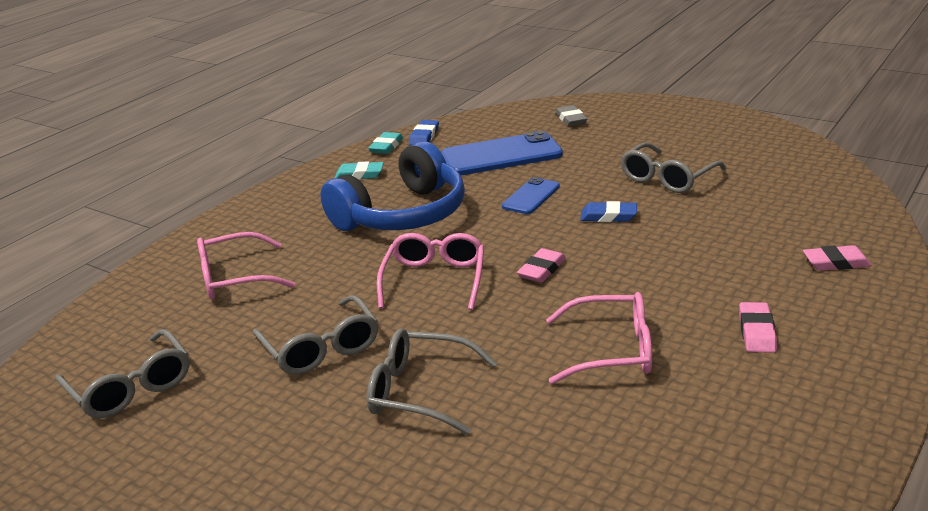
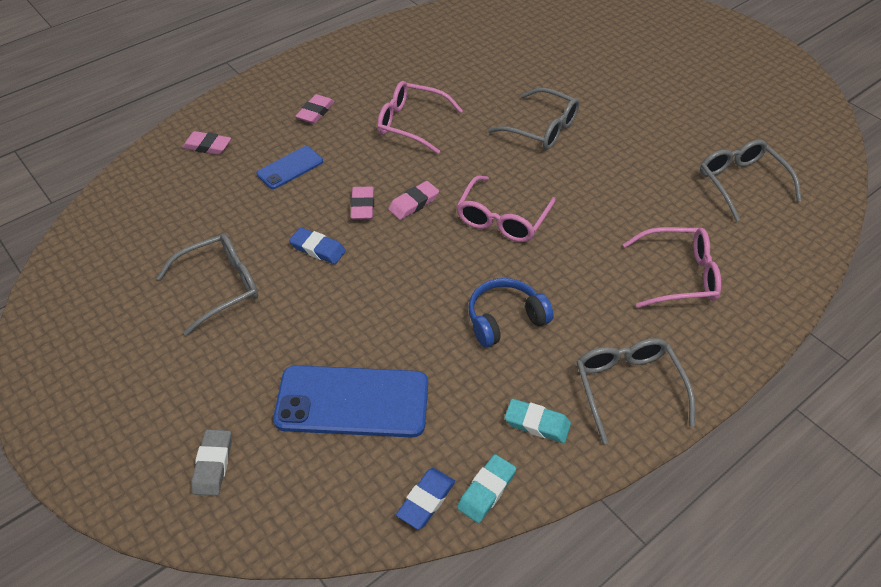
camera: 165 degrees left, 20 degrees up
grey glasses [253,295,378,375] -> grey glasses moved to [577,338,695,444]
blue headphones [320,141,465,231] -> blue headphones [468,278,554,347], size x0.55
blue phone [502,177,560,214] -> blue phone moved to [256,146,323,189]
none -> pink eraser [350,187,374,220]

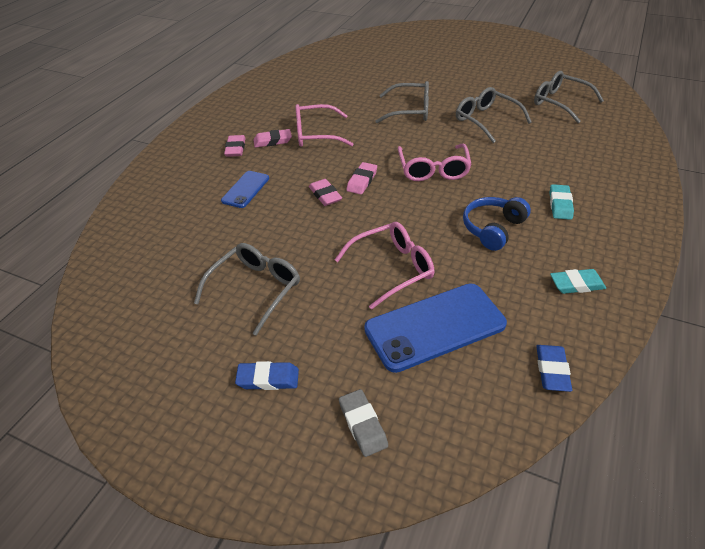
camera: 25 degrees left, 5 degrees down
pink eraser [182,131,231,155] -> pink eraser moved to [253,129,292,148]
blue eraser [289,227,346,264] -> blue eraser moved to [235,361,299,390]
turquoise eraser [457,454,516,523] -> turquoise eraser moved to [549,184,574,220]
grey glasses [577,338,695,444] -> grey glasses moved to [456,87,532,143]
pink glasses [623,227,721,308] -> pink glasses moved to [335,222,434,310]

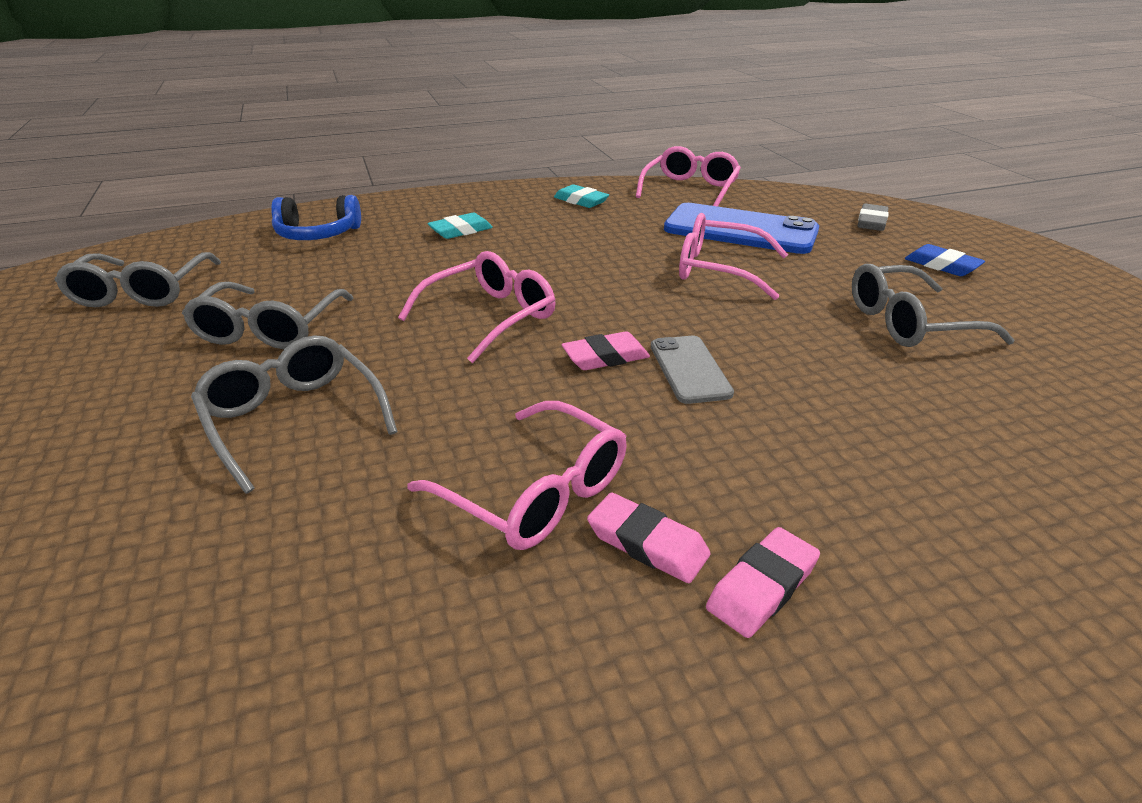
camera: 135 degrees left, 10 degrees down
blue phone [221,171,269,208] -> none
pink eraser [309,179,342,206] -> grey phone [651,336,734,404]
blue headphones [463,197,531,251] -> blue headphones moved to [271,195,361,240]
blue eraser [536,345,572,392] -> pink glasses [636,146,741,207]

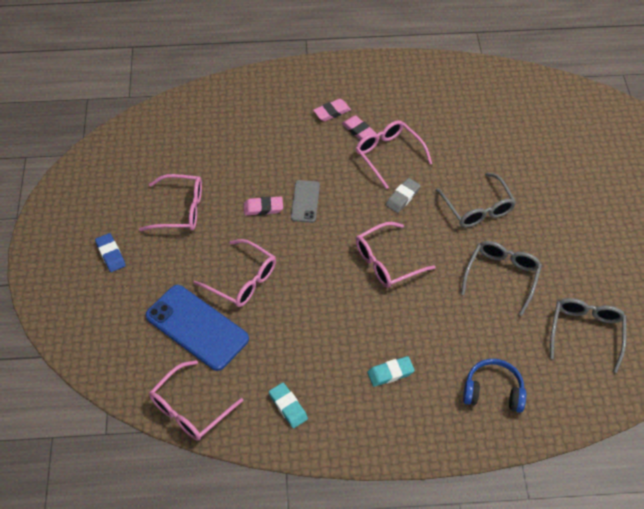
camera: 165 degrees left, 20 degrees up
pink eraser [562,331,650,370] -> pink eraser moved to [244,196,283,215]
grey glasses [852,264,1014,347] -> pink glasses [139,174,202,231]
grey eraser [857,204,889,231] -> grey eraser moved to [386,178,421,213]

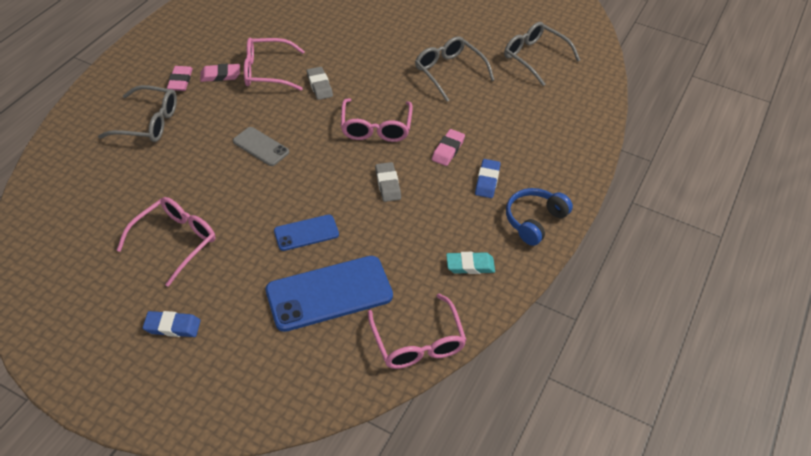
camera: 60 degrees left, 5 degrees down
pink glasses [193,239,276,307] -> blue phone [274,215,339,251]
pink eraser [244,196,283,215] -> pink eraser moved to [432,129,465,166]
turquoise eraser [367,356,415,387] -> blue eraser [475,159,501,198]
grey glasses [436,172,516,227] -> grey glasses moved to [98,85,177,142]
blue headphones [463,359,526,413] -> blue headphones moved to [506,188,573,246]
none -> grey eraser [375,162,401,202]

